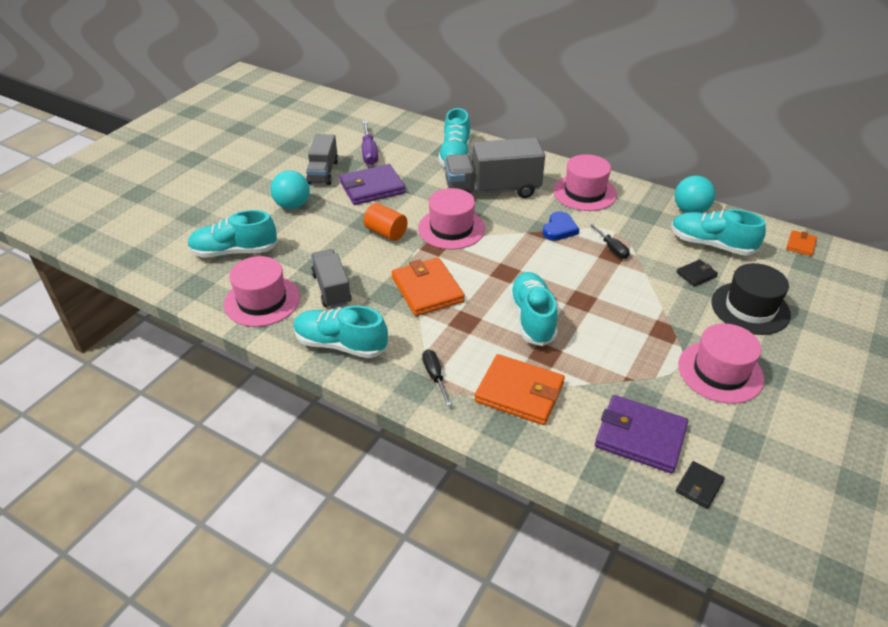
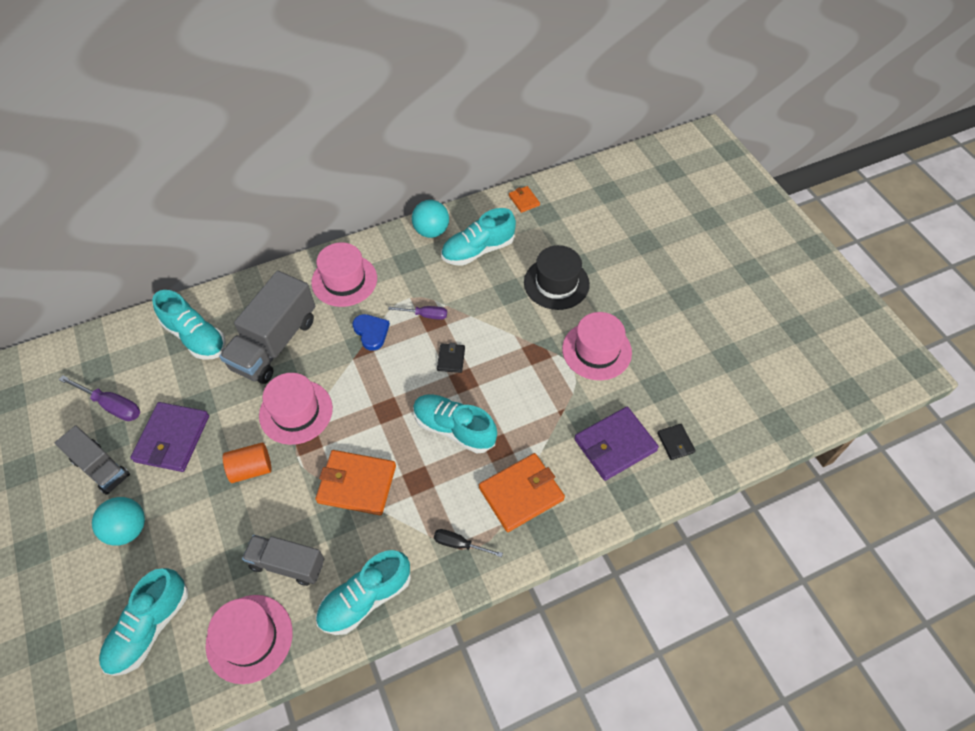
camera: 55 degrees left, 15 degrees up
black screwdriver [588,222,630,259] -> purple screwdriver [388,306,447,320]
black wallet [676,259,718,287] -> black wallet moved to [437,343,465,373]

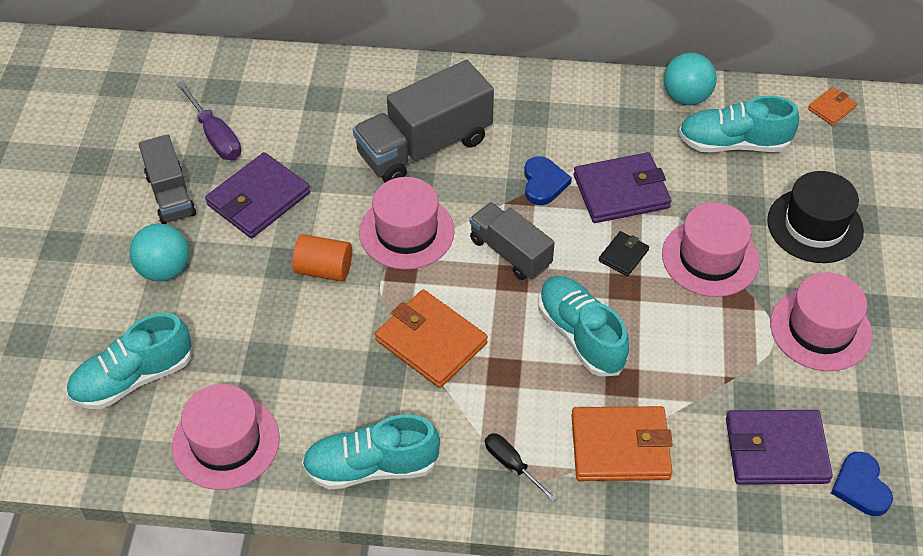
camera: 30 degrees right, 5 degrees down
turquoise shoe [152,290,226,360] -> none
grey truck [242,535,324,586] -> grey truck moved to [470,202,555,280]
pink hat [311,242,377,307] -> pink hat moved to [662,203,760,297]
purple screwdriver [388,306,447,320] -> purple wallet [574,152,672,223]
orange wallet [509,186,540,213] -> orange wallet turned 45 degrees clockwise [808,87,857,126]
black wallet [657,424,696,460] -> blue heart [831,452,893,516]

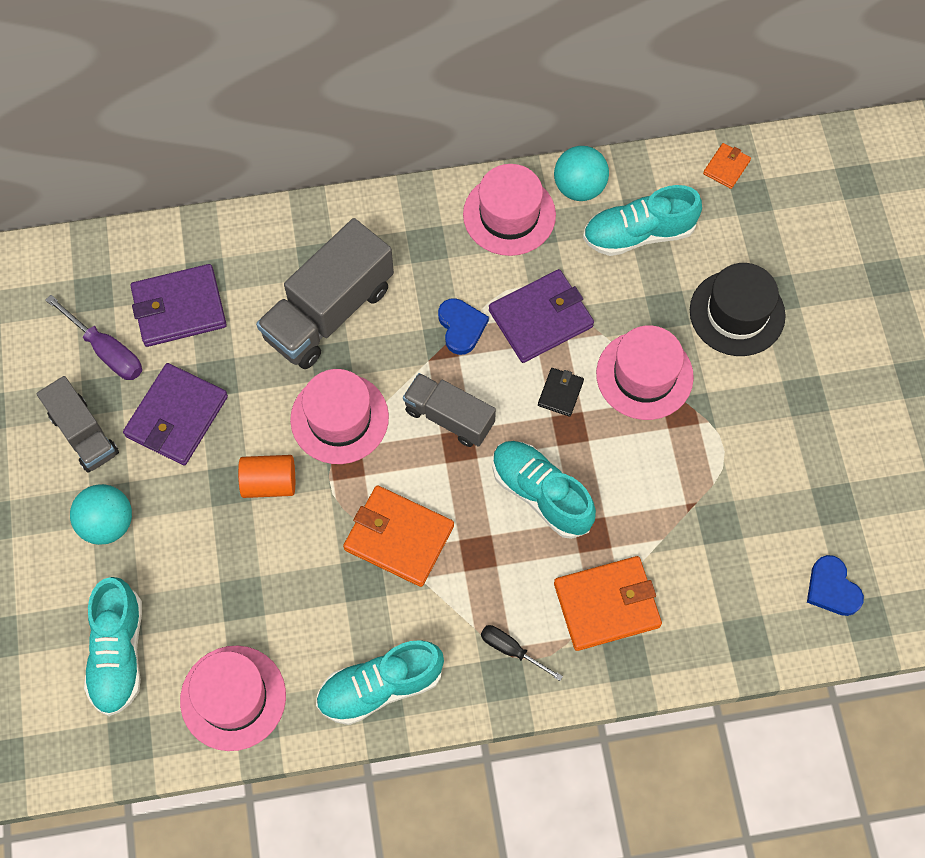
camera: 15 degrees left, 15 degrees up
turquoise shoe [66,313,192,409] -> turquoise shoe turned 45 degrees counterclockwise [84,577,142,716]
purple wallet [726,410,833,485] -> purple wallet moved to [131,264,227,347]
pink hat [770,272,872,371] -> pink hat moved to [463,164,556,256]

